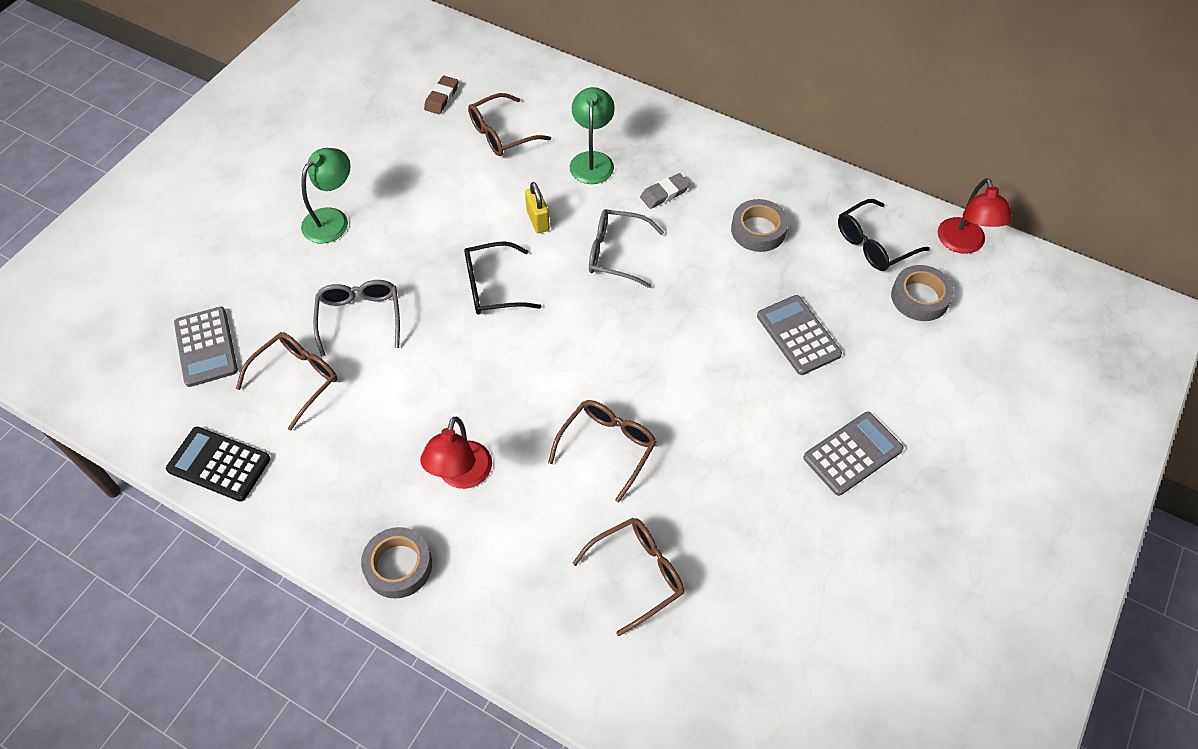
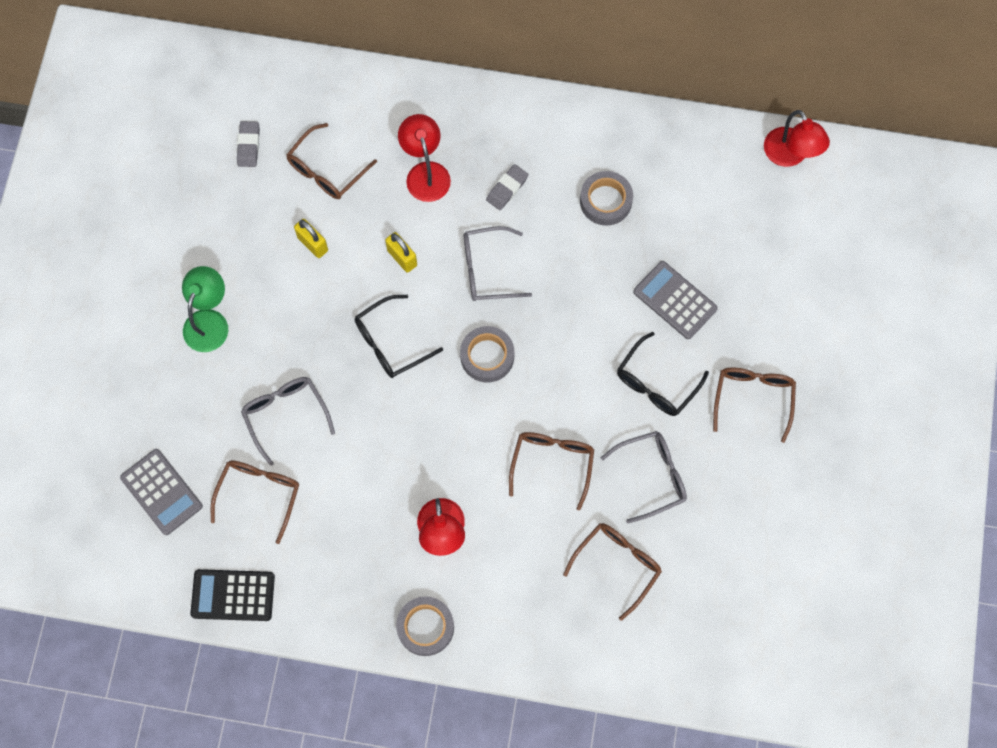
camera: 20 degrees left, 15 degrees up
brown eraser [424,76,458,114] -> grey eraser [237,121,260,167]
green lamp [570,87,615,184] -> red lamp [398,114,451,202]
grey calculator [803,412,903,496] -> brown glasses [713,368,796,443]
black glasses [838,199,930,271] -> black glasses moved to [617,332,709,416]
grey tape [891,265,954,321] -> grey tape moved to [460,326,514,382]
none -> yellow padlock [294,219,328,258]
none -> grey glasses [601,431,687,523]

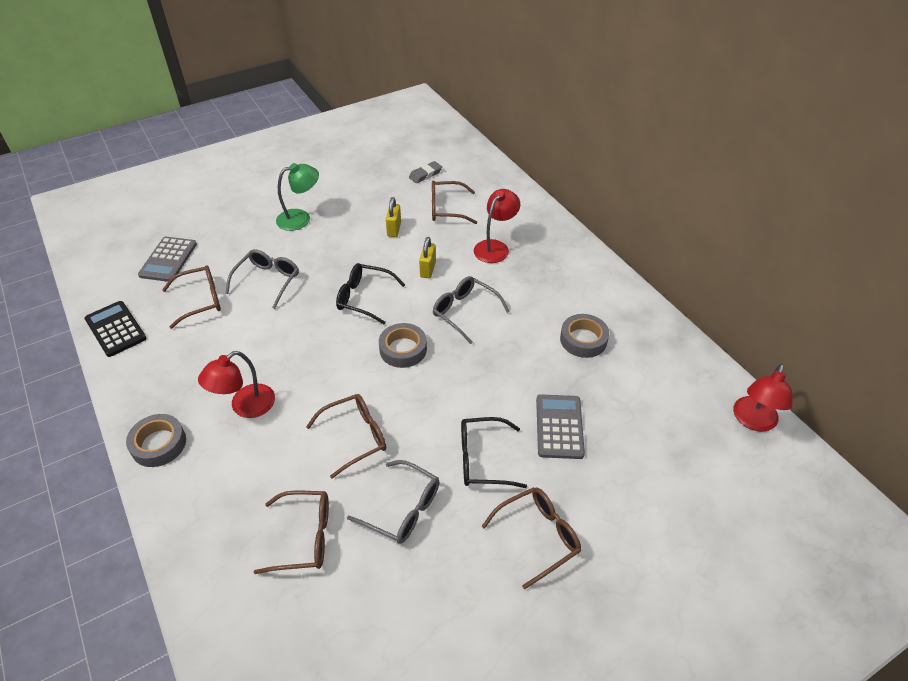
camera: 50 degrees right, 25 degrees down
grey eraser [486,164,529,210] -> none

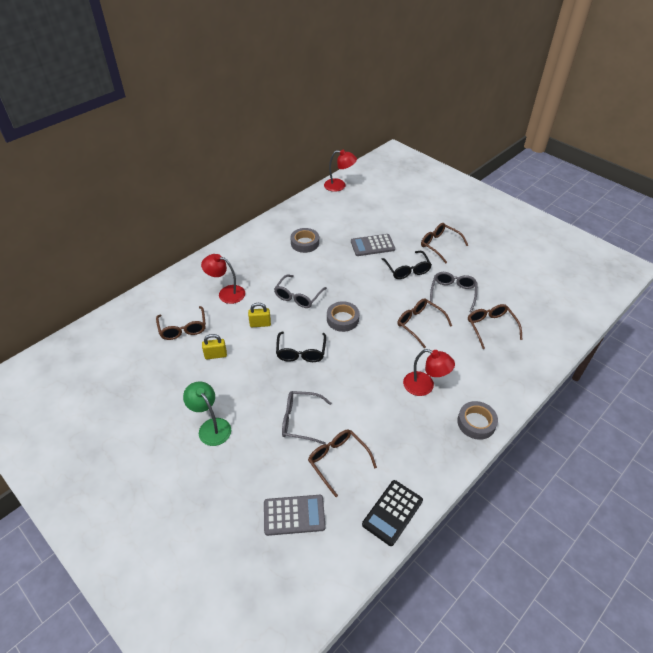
camera: 105 degrees left, 0 degrees up
grey eraser [409,161,442,183] -> none

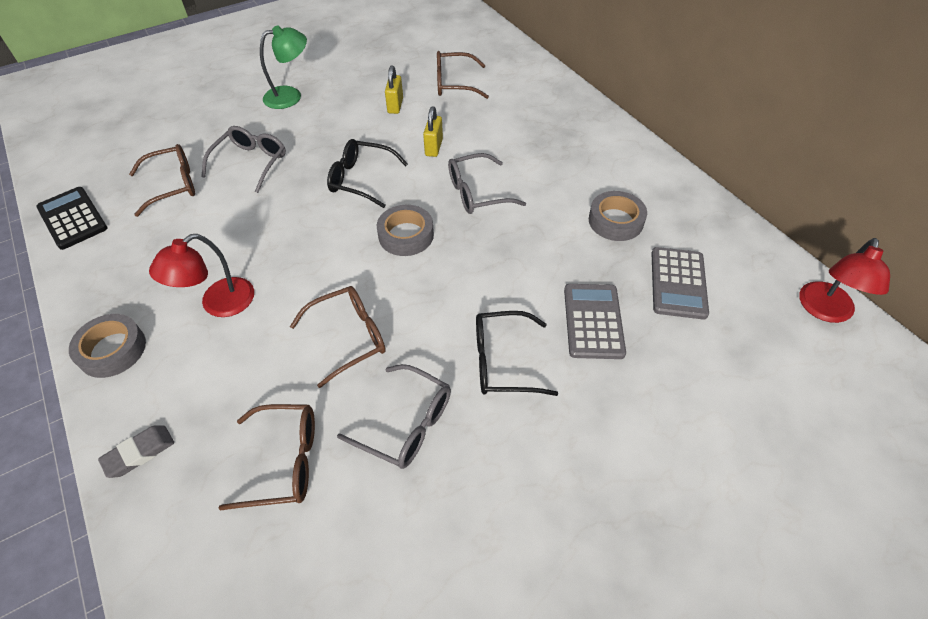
camera: 105 degrees right, 5 degrees up
red lamp [201,254,245,304] -> none
grey calculator [264,495,326,536] -> grey calculator moved to [651,247,709,319]
grey glasses [274,275,327,308] -> grey glasses turned 60 degrees counterclockwise [448,153,526,214]
brown glasses [421,223,469,263] -> none
none -> grey eraser [98,425,174,478]

